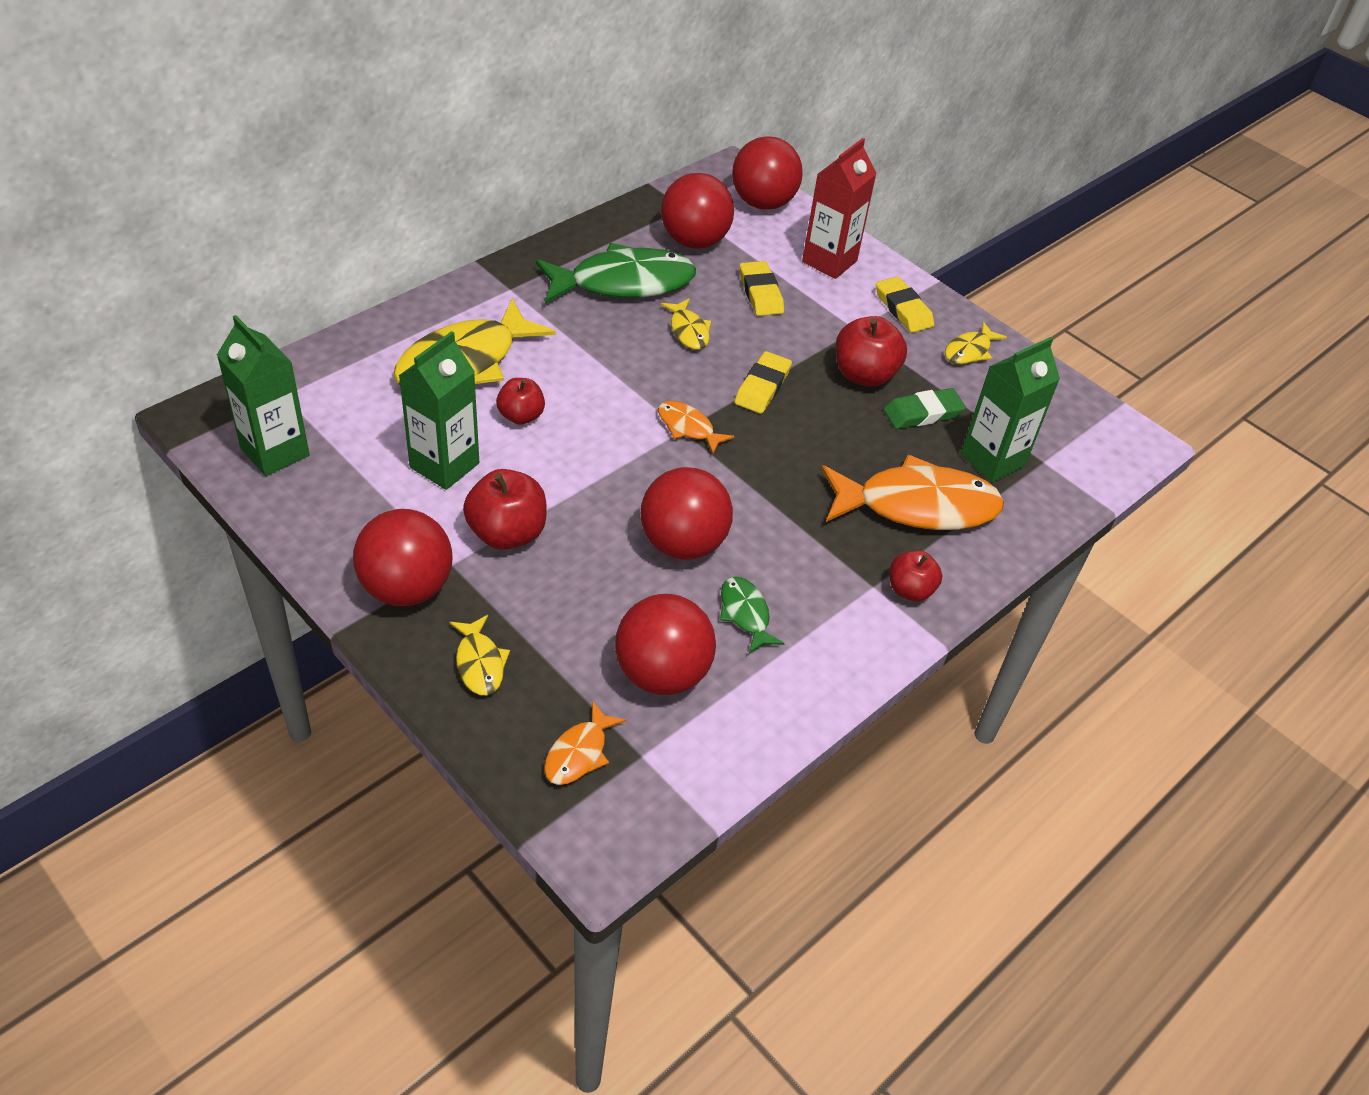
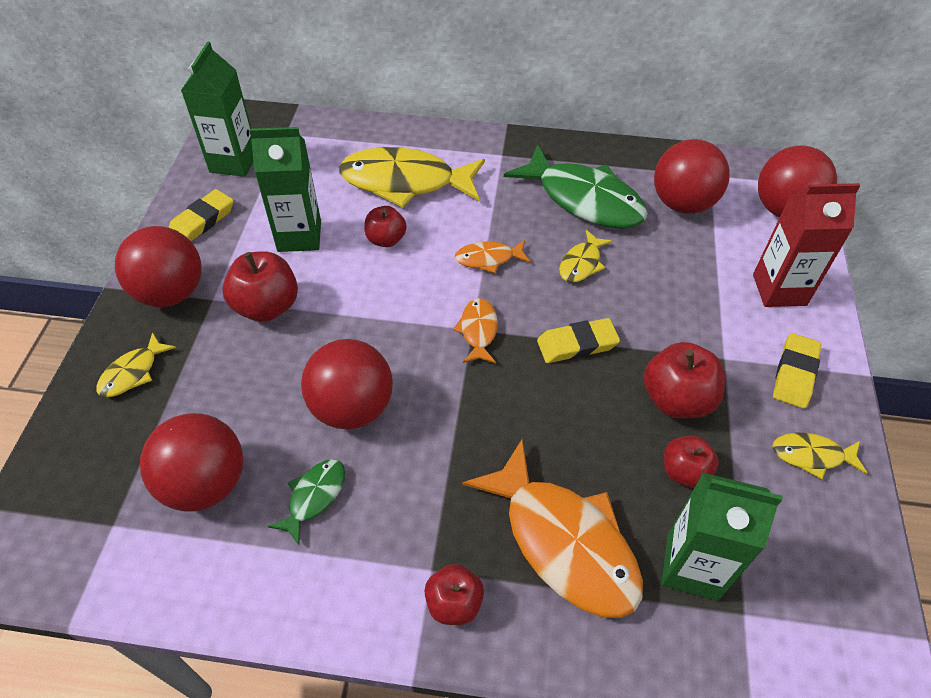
camera: 55 degrees right, 5 degrees up
orange fish [544,701,626,785] -> orange fish moved to [455,240,531,274]
yellow eraser [740,261,784,316] -> yellow eraser moved to [168,189,234,241]
green eraser [884,388,966,429] -> red apple [664,436,719,488]

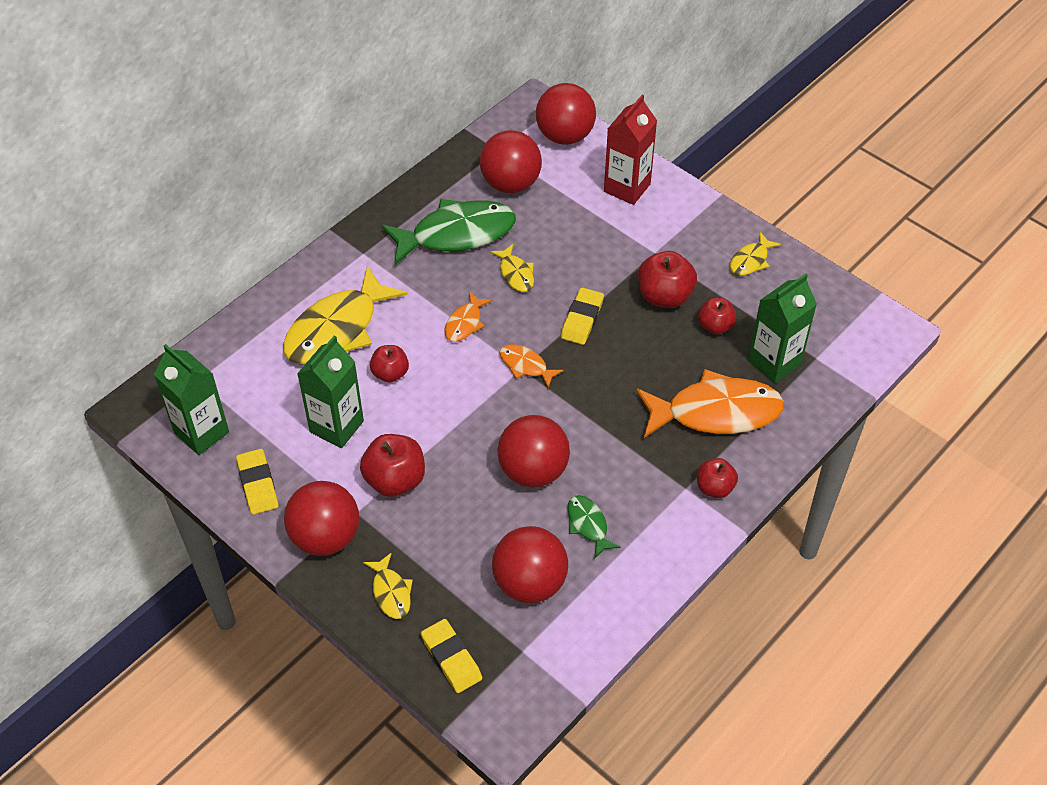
camera: 55 degrees left, 0 degrees up
yellow eraser [773,333,822,409] -> yellow eraser moved to [421,619,482,693]

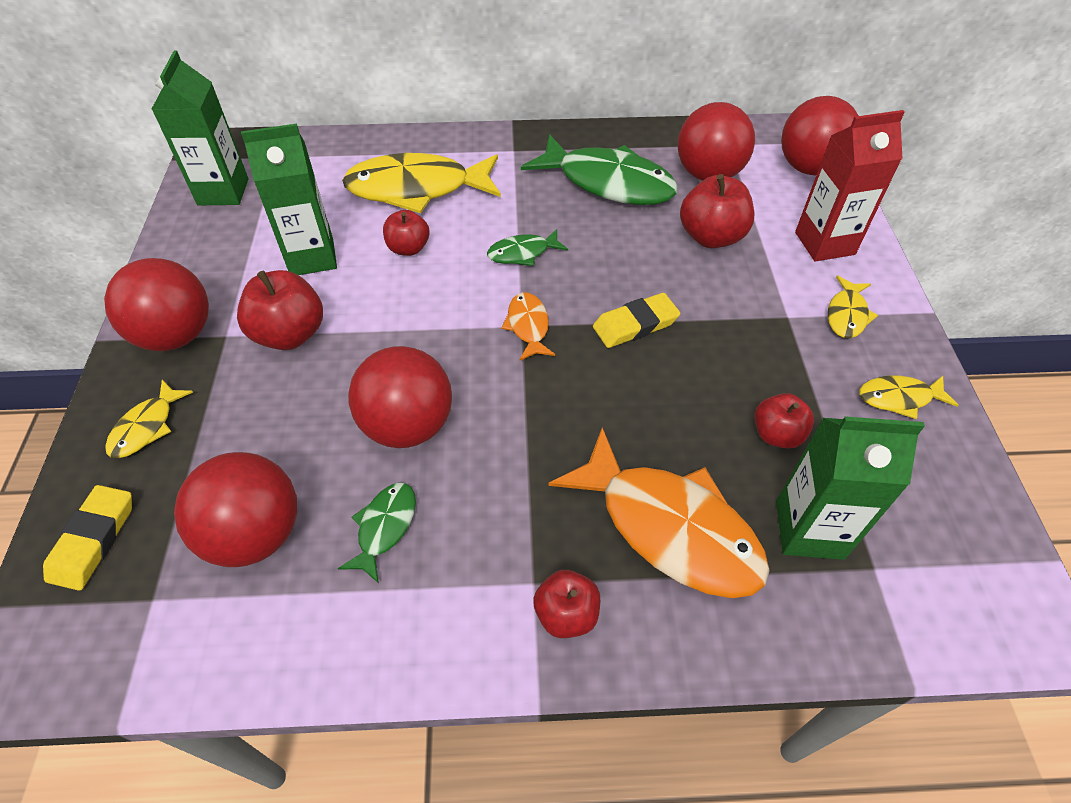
camera: 45 degrees right, 0 degrees up
yellow eraser [236,449,278,515] -> none
orange fish [444,292,492,342] -> green fish [487,229,568,266]
yellow fish [490,244,534,292] -> yellow fish moved to [828,275,878,338]
red apple [638,251,697,308] -> red apple moved to [680,174,754,248]

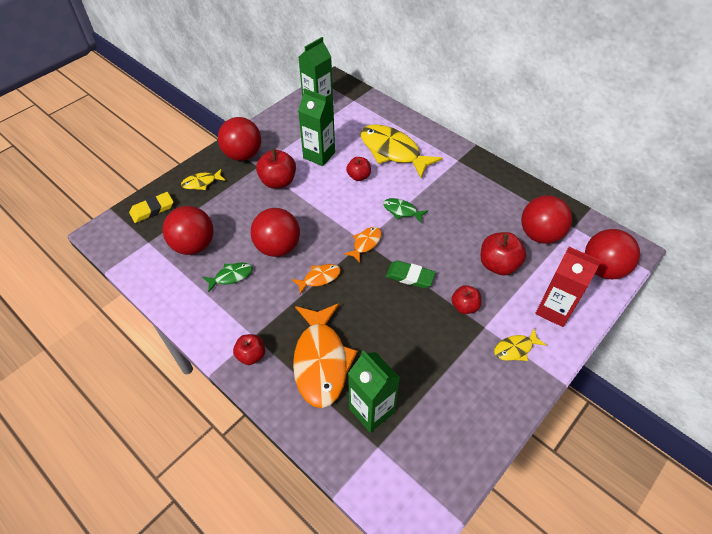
camera: 45 degrees right, 0 degrees up
green fish [521,134,678,205] -> none
yellow eraser [593,293,680,348] -> green eraser [386,261,436,288]
red apple [754,393,814,448] -> red apple moved to [451,285,481,314]
yellow fish [859,375,959,419] -> none
none -> orange fish [292,264,341,294]

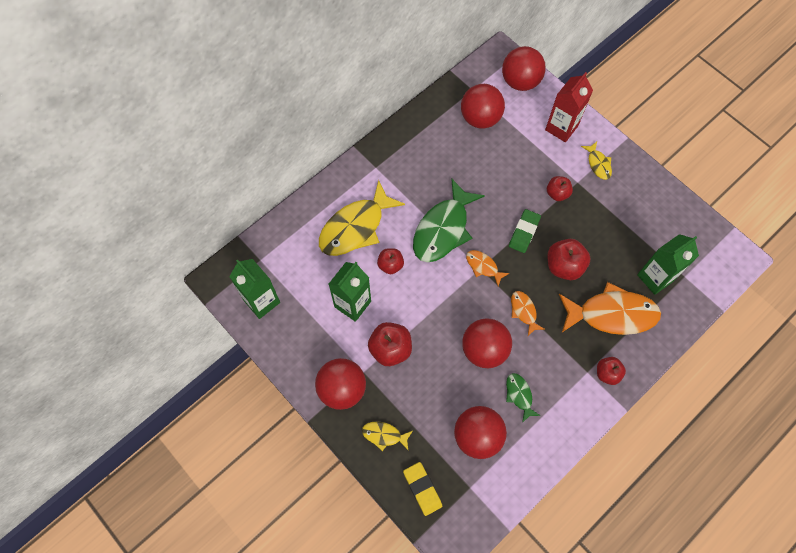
camera: 85 degrees left, 15 degrees up
yellow fish [181,169,226,190] -> yellow fish turned 120 degrees clockwise [362,421,413,451]
green fish [383,198,428,223] -> green fish [413,179,485,262], size x2.11
red apple [481,232,526,275] -> red apple moved to [547,239,590,280]

